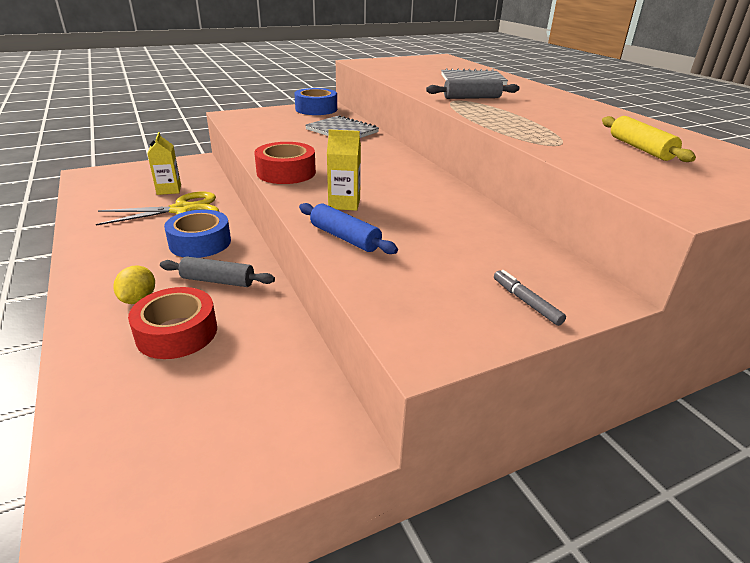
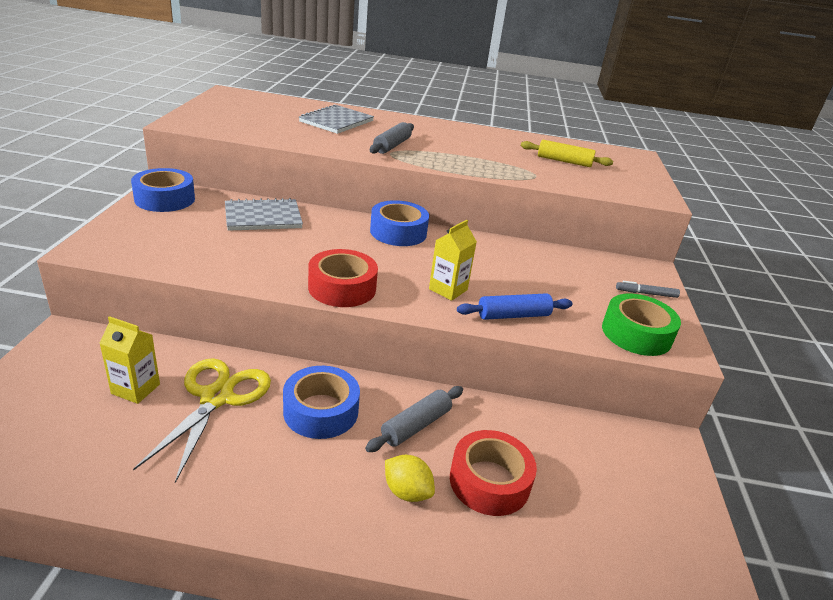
camera: 60 degrees left, 0 degrees up
none -> blue tape [370,200,429,246]
none -> green tape [602,293,681,356]

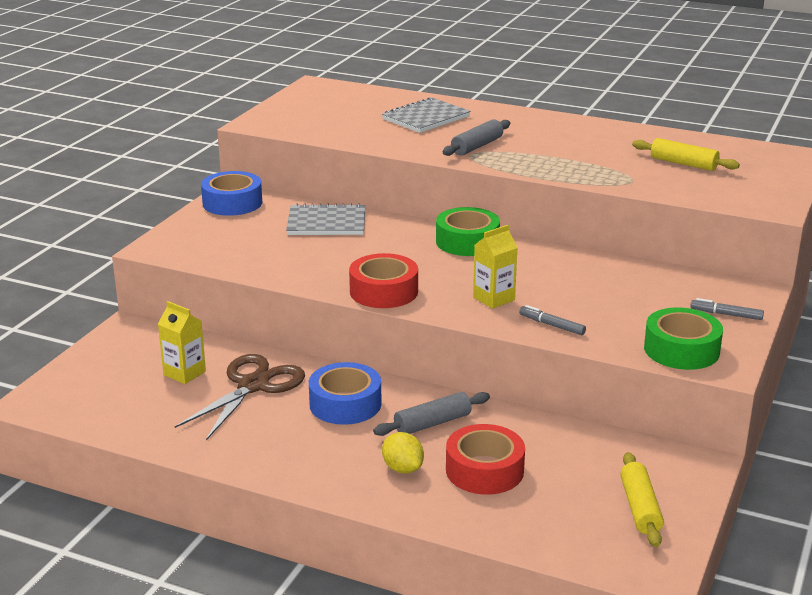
camera: 20 degrees right, 5 degrees down
yellow scissors [133,358,271,483] -> brown scissors [175,354,305,440]
blue tape [370,200,429,246] -> green tape [436,207,500,256]
blue rolling pin [457,293,573,320] -> grey marker [519,305,586,335]
none -> yellow rolling pin [620,452,664,547]

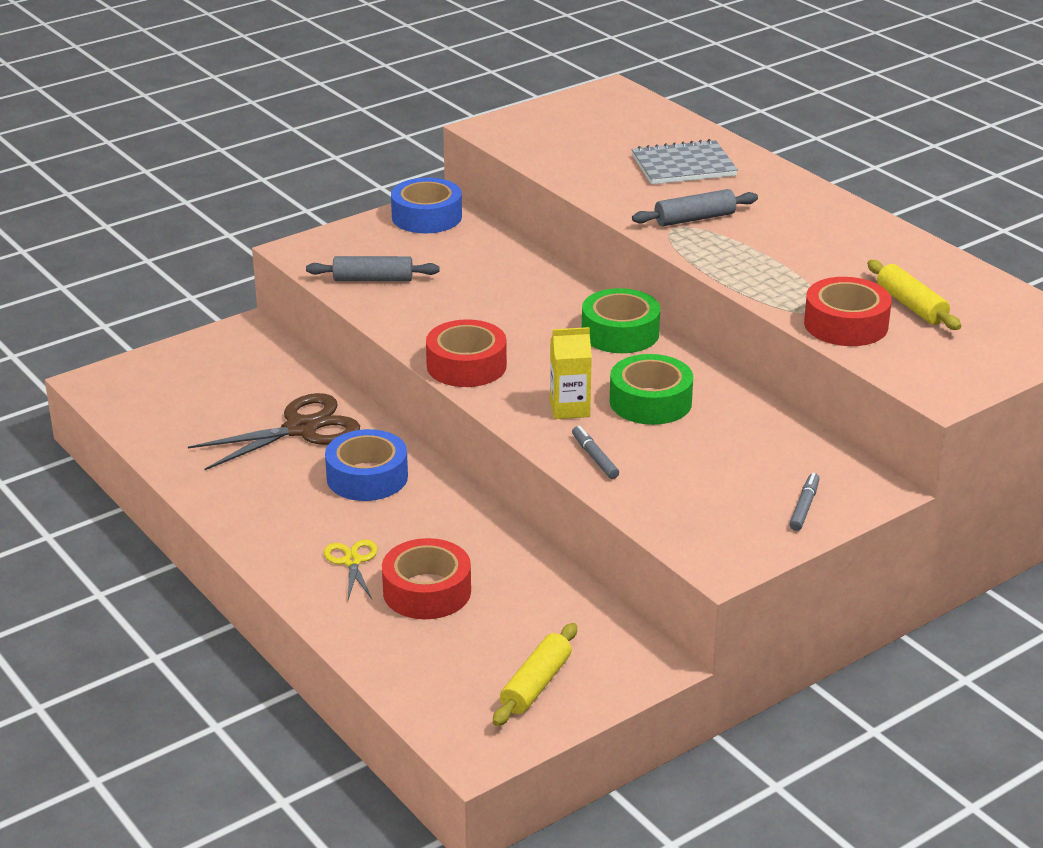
camera: 30 degrees right, 5 degrees up
yellow carton [158,301,206,384] -> none
grey notebook [286,203,365,235] -> none
grey rolling pin [373,392,490,436] -> grey rolling pin moved to [306,256,439,281]
yellow lemon [382,432,424,473] -> yellow scissors [324,539,378,600]
green tape [644,308,723,370] -> green tape moved to [610,354,693,425]
grey marker [690,298,764,320] -> grey marker turned 60 degrees clockwise [789,473,820,531]
none -> red tape [804,277,891,346]

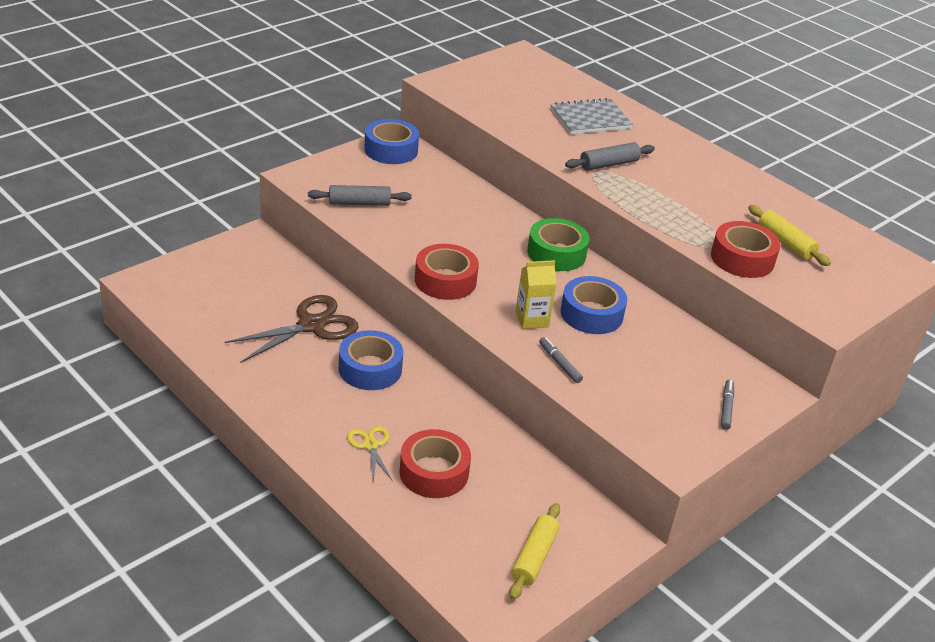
camera: 10 degrees left, 5 degrees up
green tape [610,354,693,425] -> blue tape [561,276,627,334]

